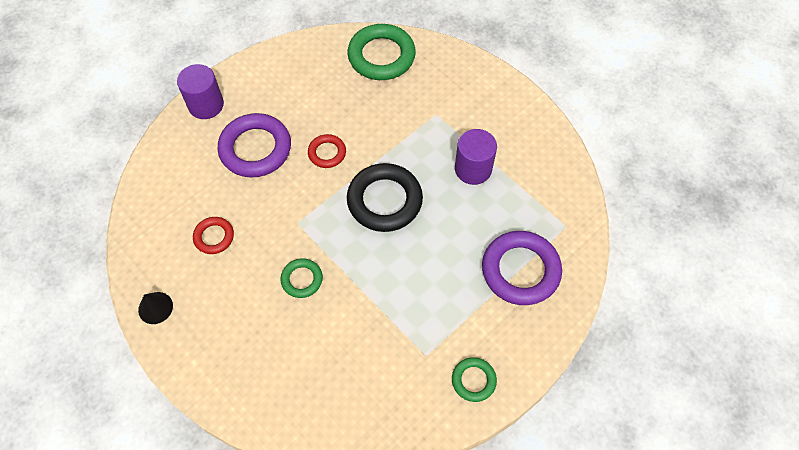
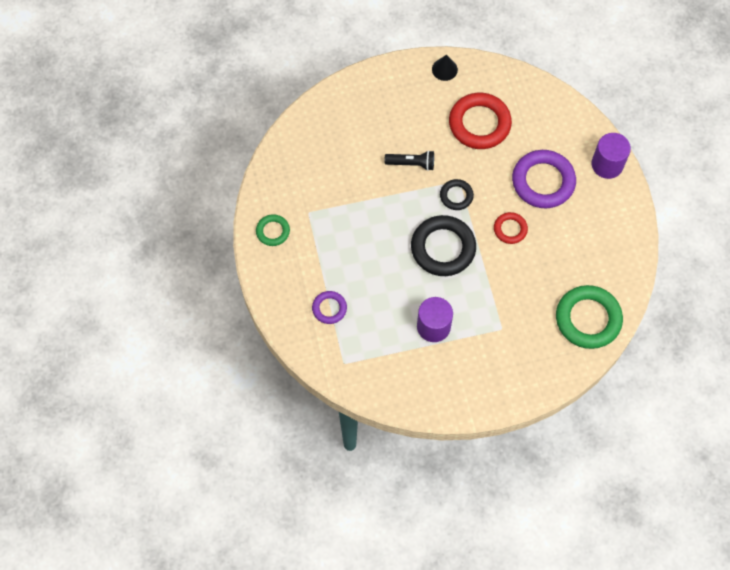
camera: 120 degrees right, 5 degrees up
red ring [193,217,234,254] -> red ring [449,93,512,149], size x1.90
green ring [280,258,323,298] -> black flashlight [384,150,434,171]
purple ring [482,231,562,305] -> purple ring [312,291,347,324], size x0.53
none -> black ring [440,179,474,210]

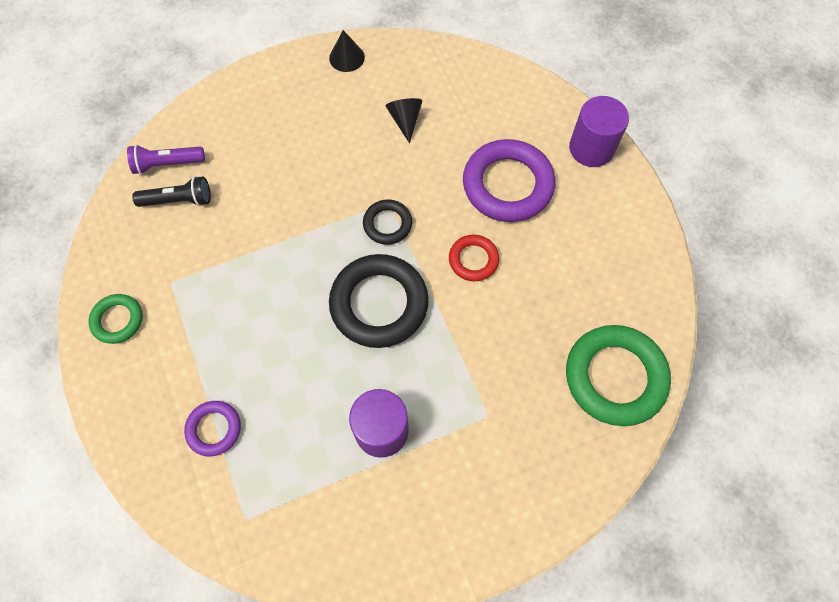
camera: 10 degrees left, 0 degrees up
black flashlight [384,150,434,171] -> black flashlight moved to [132,176,211,207]
red ring [449,93,512,149] -> black cone [385,98,423,143]
none -> purple flashlight [127,145,205,174]

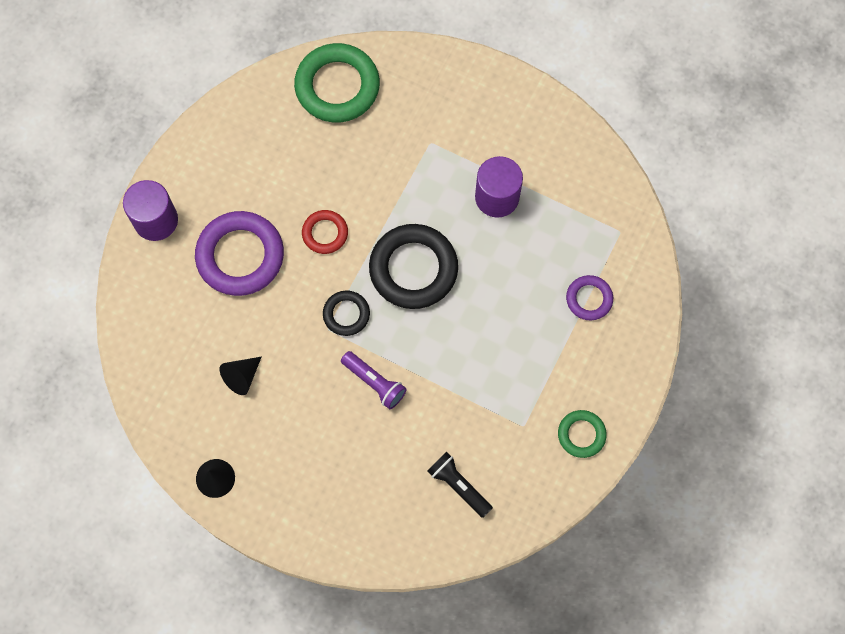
camera: 130 degrees left, 5 degrees up
purple flashlight [127,145,205,174] -> purple flashlight moved to [341,351,407,409]

